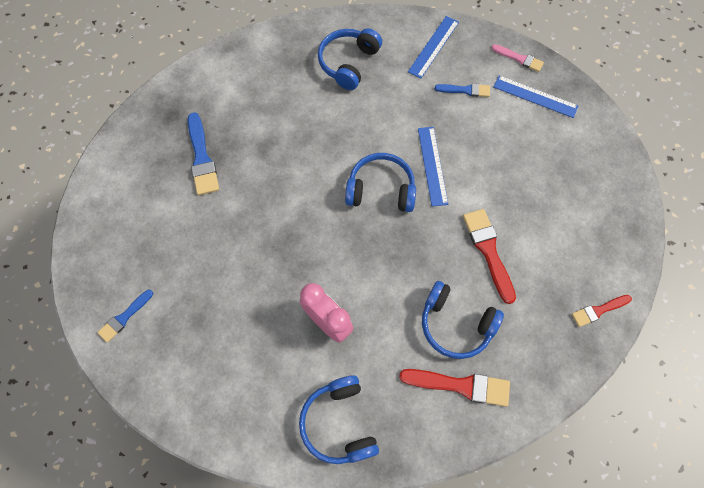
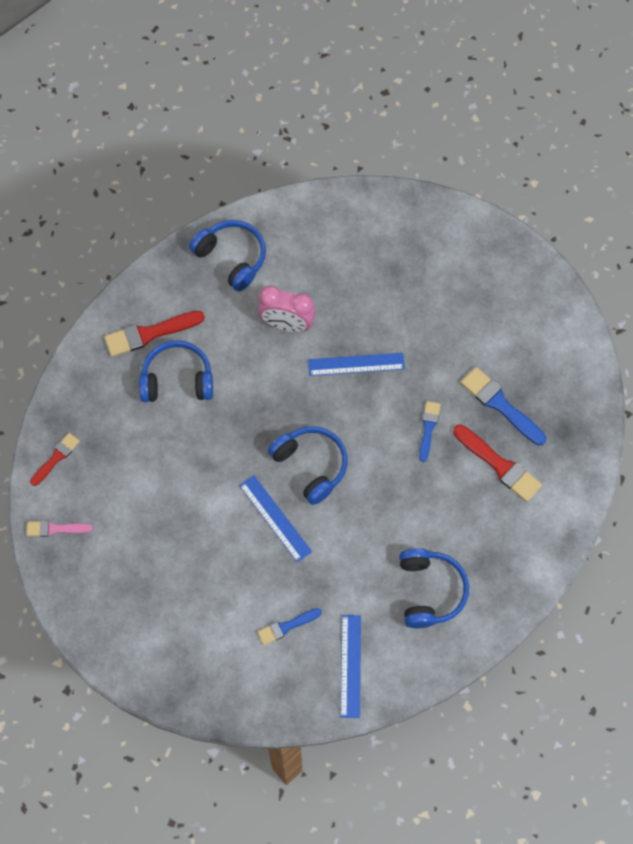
camera: 150 degrees right, 0 degrees up
blue brush [97,290,153,342] -> blue brush moved to [419,401,441,462]
blue headphones [345,153,416,212] -> blue headphones turned 105 degrees counterclockwise [268,426,348,505]
red brush [463,209,516,304] -> red brush moved to [453,424,542,502]
pink brush [492,44,544,72] -> pink brush moved to [26,520,93,537]
blue ruler [494,76,578,118] -> blue ruler moved to [308,353,405,376]

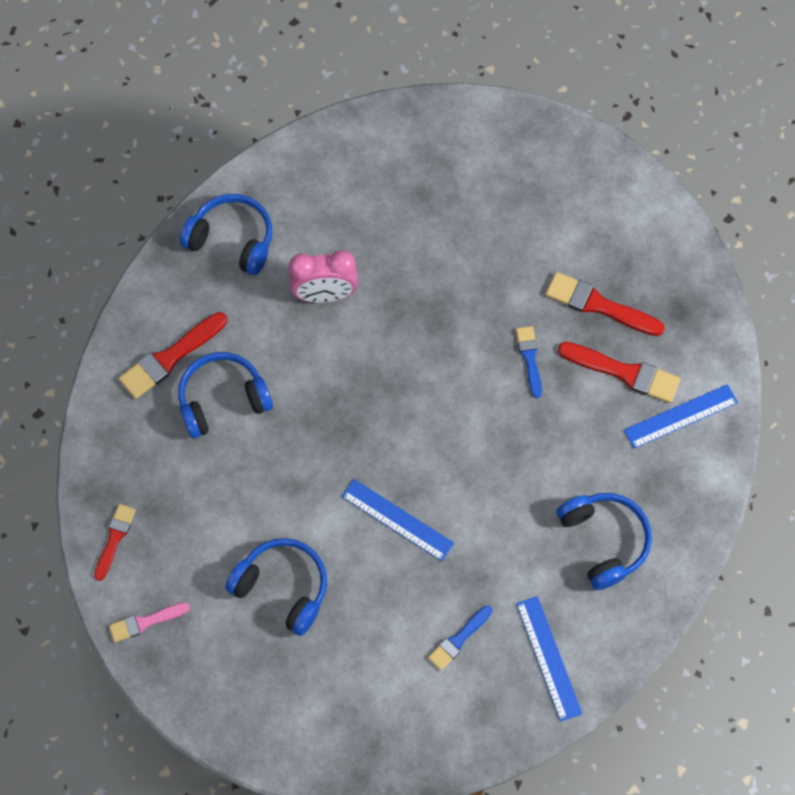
camera: 20 degrees left, 0 degrees up
blue headphones [268,426,348,505] -> blue headphones moved to [225,538,327,636]
blue ruler [308,353,405,376] -> blue ruler moved to [624,384,738,449]
blue brush [461,367,546,446] -> red brush [545,272,665,336]

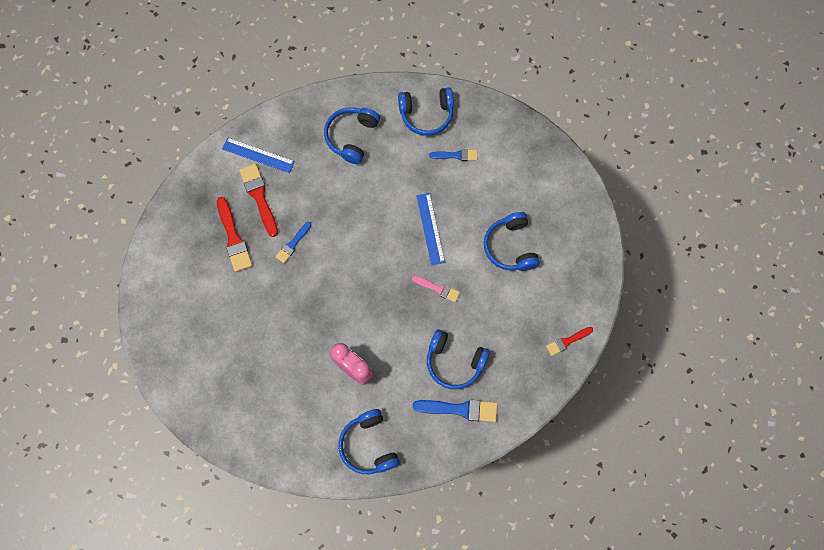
camera: 135 degrees left, 5 degrees up
pink brush [109,602,190,642] -> pink brush moved to [412,276,460,302]
red brush [119,312,227,399] -> blue brush [413,399,498,422]
blue ruler [516,596,583,722] -> blue headphones [398,87,454,136]

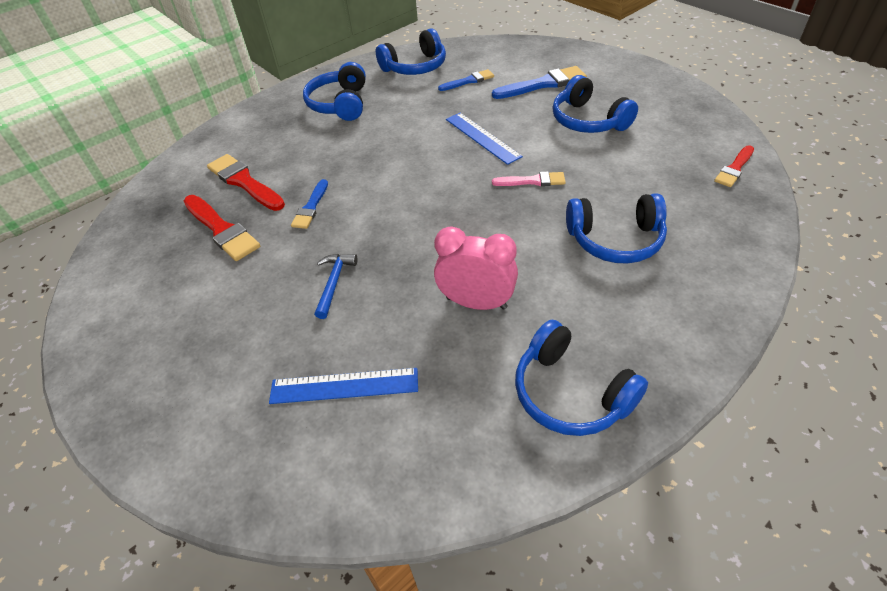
camera: 20 degrees left, 25 degrees down
blue ruler [222,137,295,173] -> blue ruler moved to [269,368,418,404]
blue brush [413,399,498,422] -> blue brush moved to [492,66,587,99]
none -> blue hammer [315,254,357,319]

